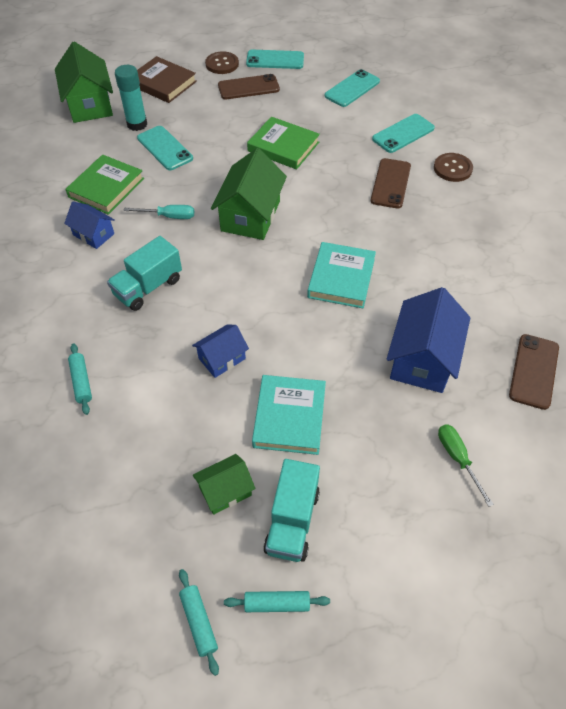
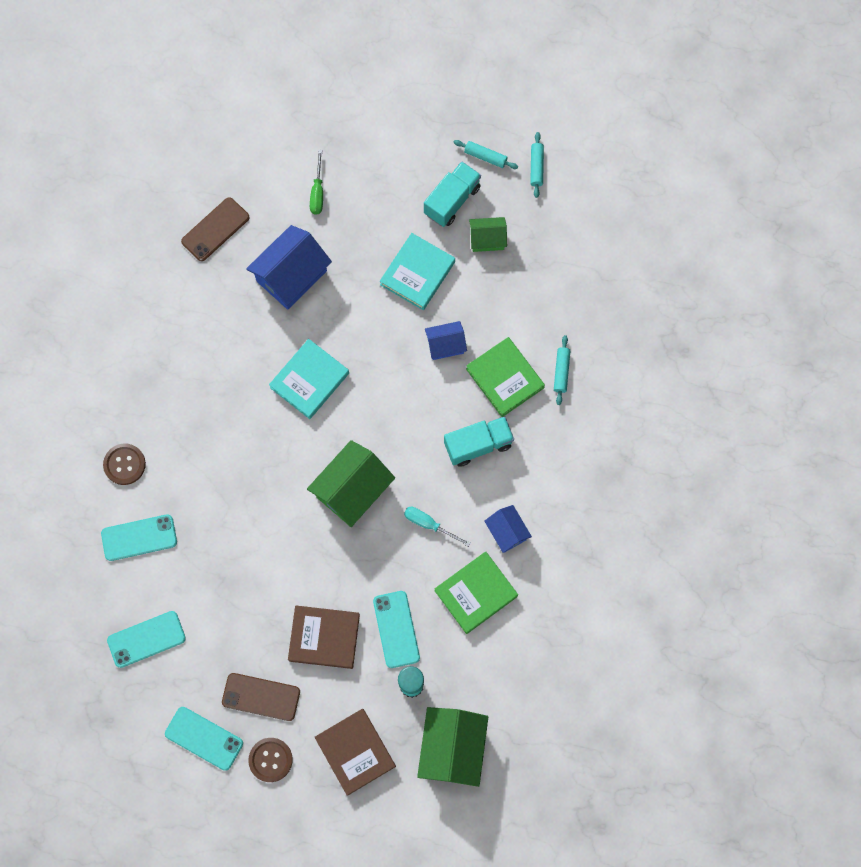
camera: 155 degrees left, 20 degrees up
green book [247,117,320,170] -> green book moved to [466,337,545,417]
brown phone [370,158,411,208] -> none
none -> brown book [288,606,360,669]

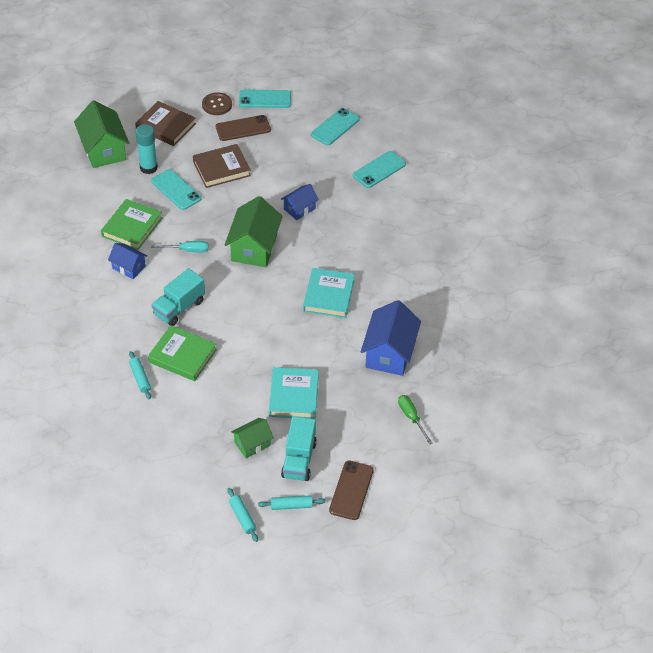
camera: 150 degrees right, 25 degrees down
brown button [103,444,146,485] -> none
brown phone [181,197,250,261] -> brown phone moved to [329,460,374,520]
blue house [425,321,467,360] -> blue house moved to [281,184,319,220]

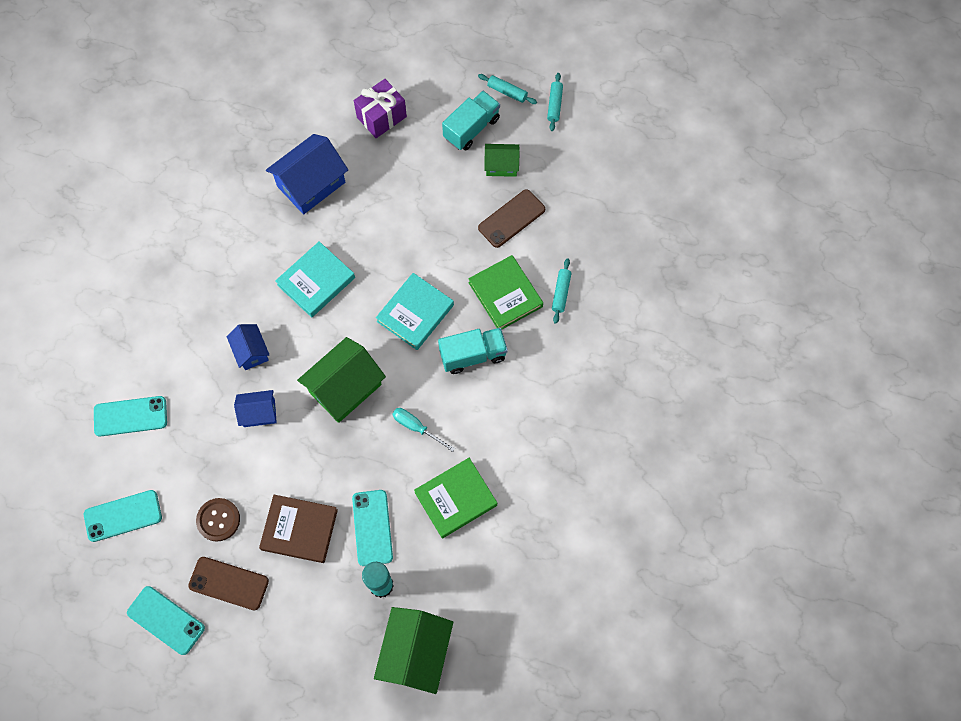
camera: 145 degrees left, 20 degrees up
blue house [108,243,147,279] -> blue house moved to [227,324,270,370]
brown book [135,101,196,146] -> none
brown button [202,93,232,115] -> brown button moved to [196,498,240,542]
turquoise book [269,367,319,419] -> turquoise book moved to [376,273,454,350]
brown phone [329,460,374,520] -> brown phone moved to [478,189,545,248]
green screwdriver [398,395,432,445] -> none
none -> purple gift [354,79,407,138]

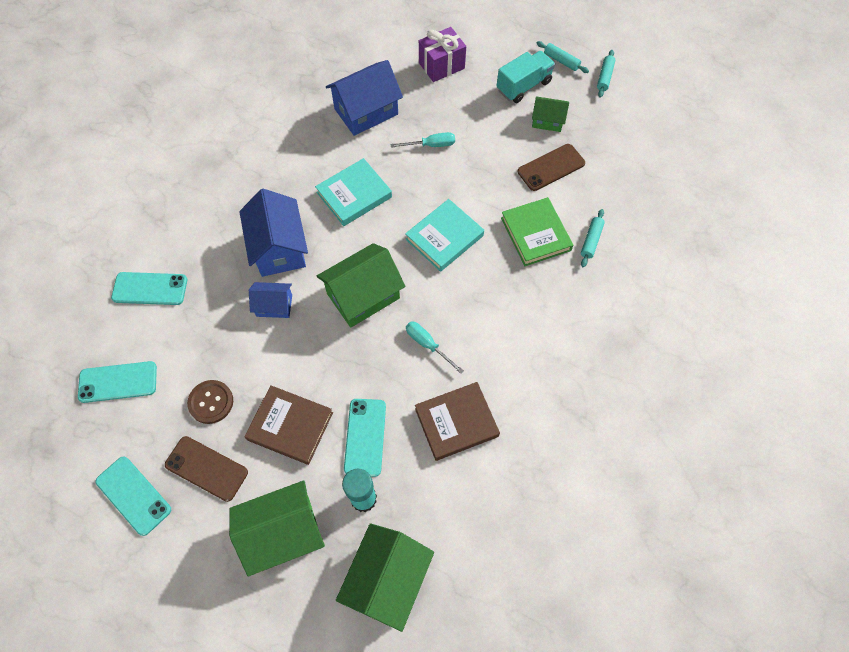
camera: 10 degrees right, 5 degrees down
blue house [227,324,270,370] -> blue house [239,189,308,277], size x1.78
green book [414,458,497,538] -> brown book [415,382,500,461]
turquoise truck [438,328,508,374] -> none
none -> green house [229,480,325,576]
none -> turquoise screwdriver [390,132,455,148]

